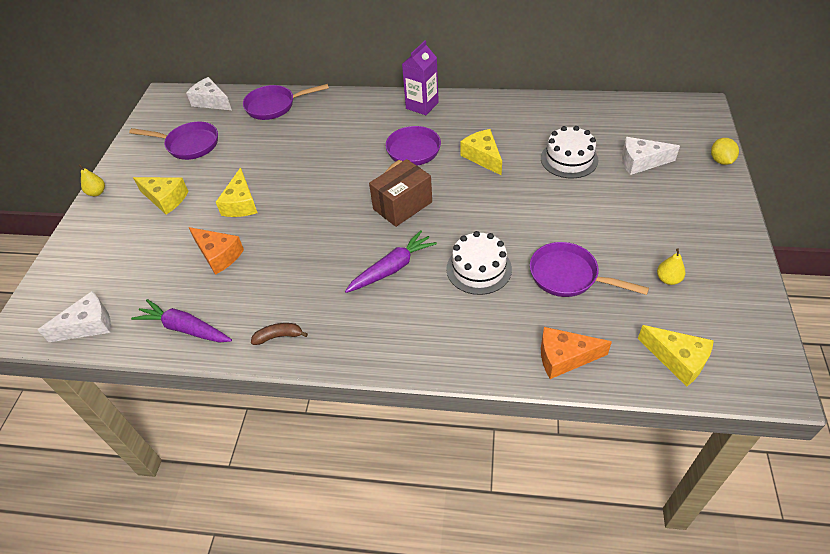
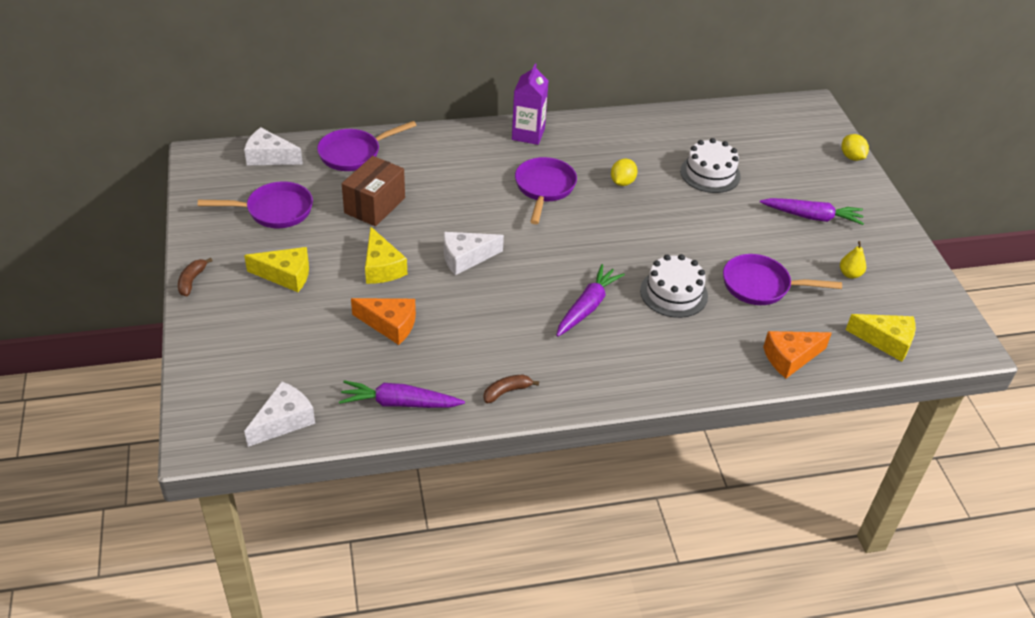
camera: 25 degrees left, 5 degrees down
yellow pear [79,164,105,196] -> brown banana [178,258,213,296]
brown box [369,159,432,227] -> brown box moved to [342,156,405,226]
yellow cheese [460,129,502,176] -> yellow lemon [611,159,637,186]
white cheese [622,137,680,175] -> white cheese moved to [444,232,504,275]
none -> purple carrot [760,198,864,225]

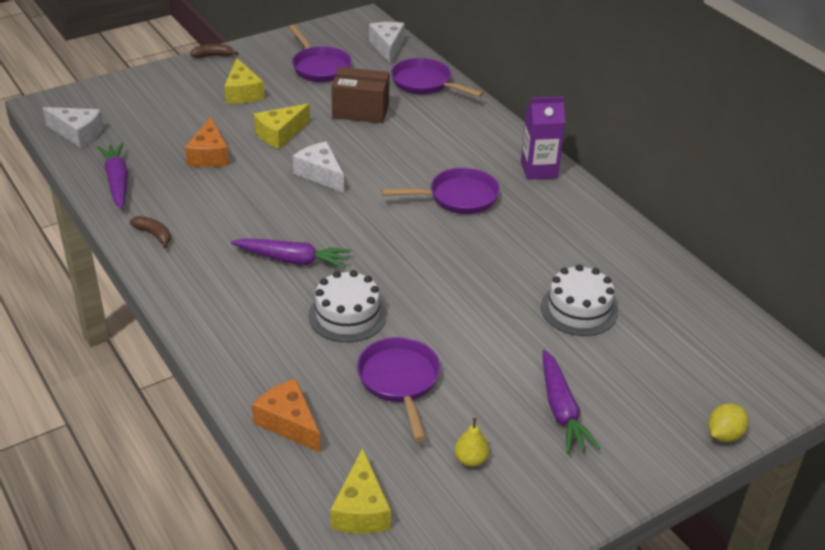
camera: 70 degrees right, 5 degrees down
yellow lemon [611,159,637,186] -> none

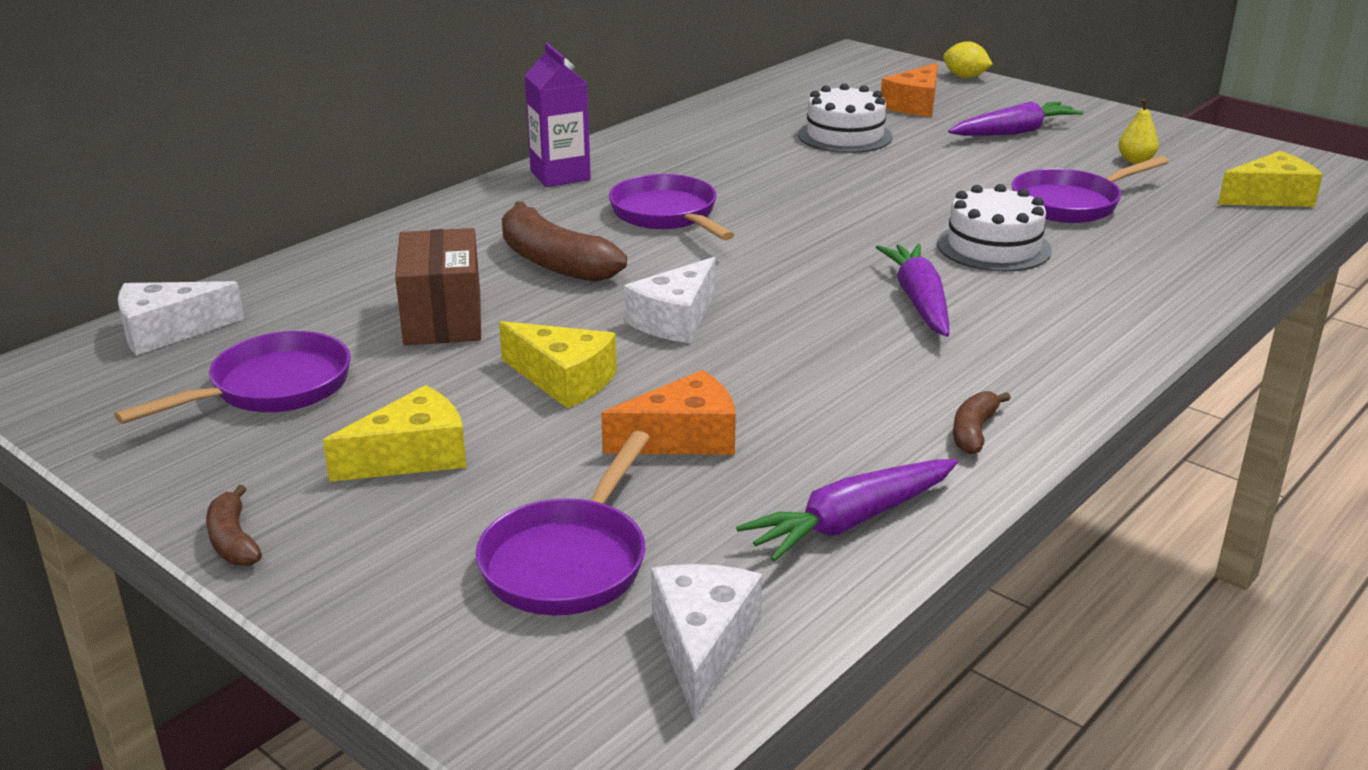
camera: 105 degrees left, 10 degrees down
orange cheese [252,379,321,453] -> orange cheese moved to [881,63,938,117]
purple pan [391,58,484,97] -> purple pan moved to [476,431,650,615]
none -> brown banana [502,202,627,282]

